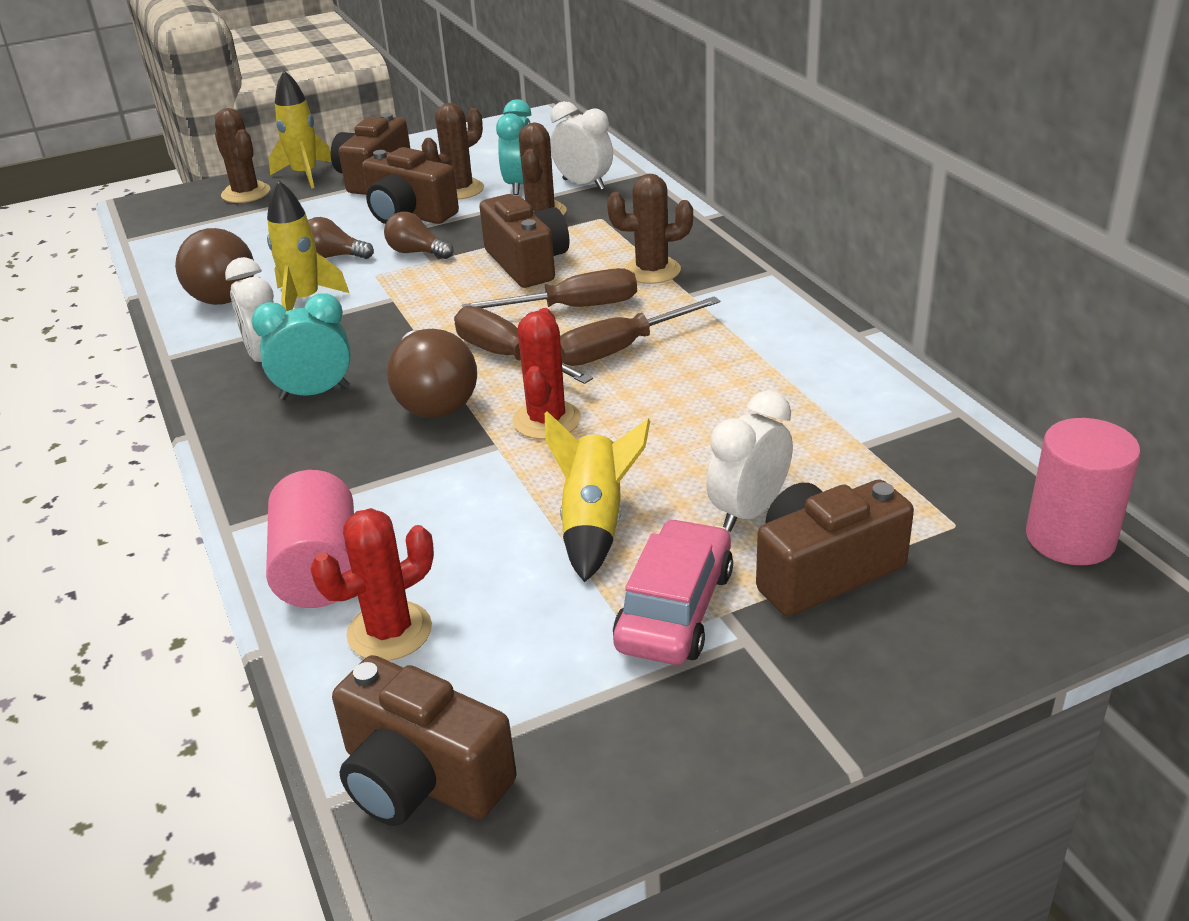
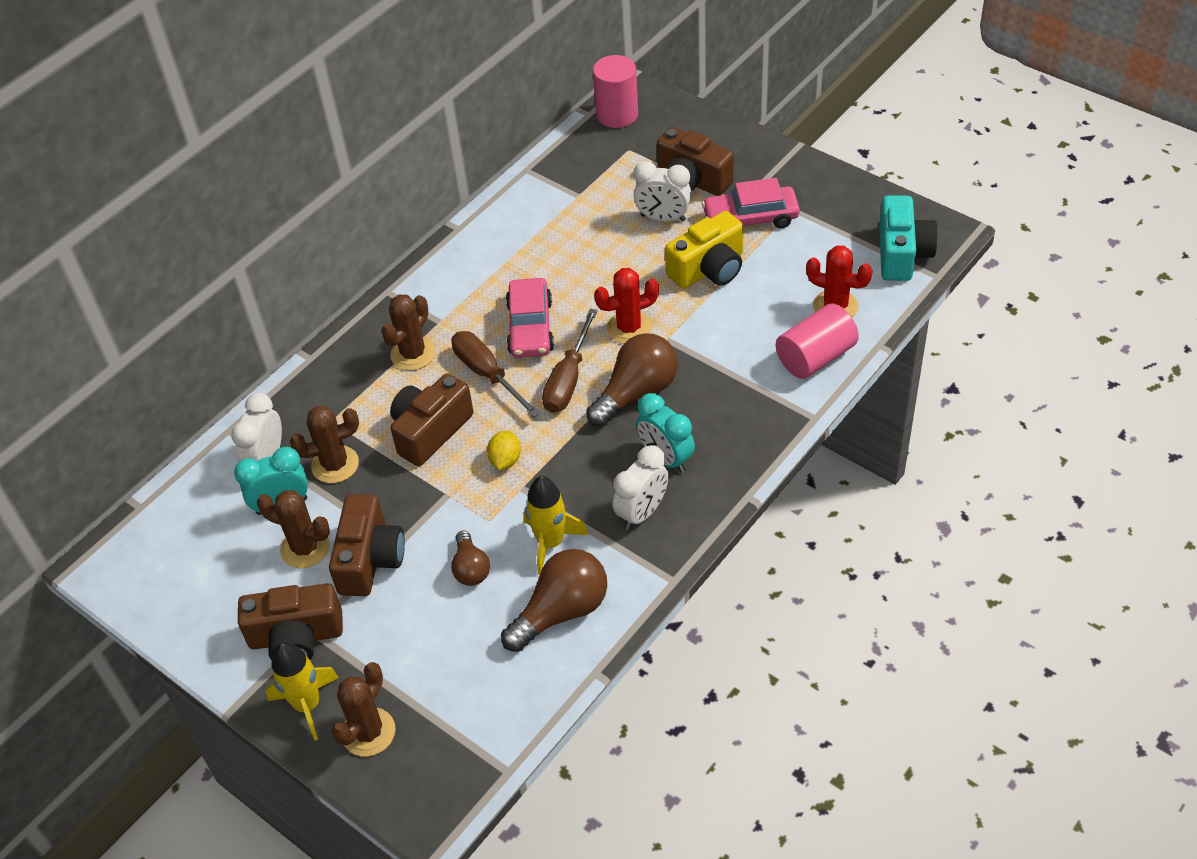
camera: 115 degrees left, 15 degrees up
brown camera [332,655,517,826] -> turquoise camera [879,195,938,281]
brown light bulb [384,211,454,259] -> none
yellow rocket [545,411,650,582] -> yellow camera [665,211,744,289]
brown screwdriver [560,296,720,366] -> pink car [506,278,554,358]
brown cactus [607,174,693,284] -> brown cactus turned 60 degrees clockwise [381,294,436,370]
none -> yellow lemon [487,430,521,470]

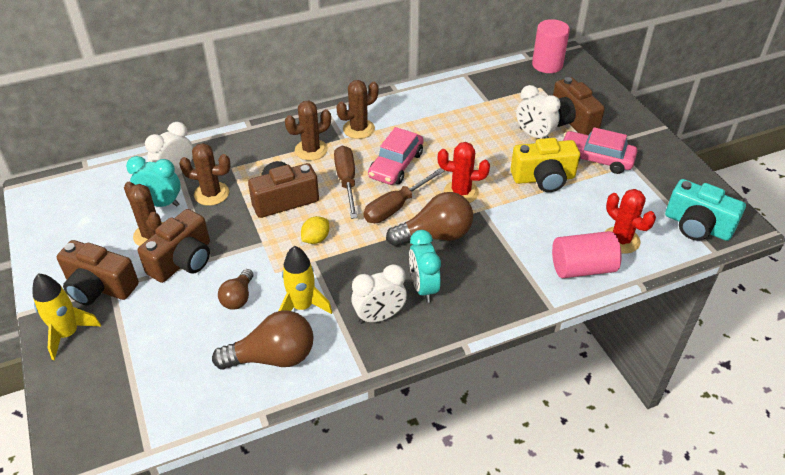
camera: 25 degrees right, 5 degrees down
brown cactus [332,662,396,757] -> brown cactus moved to [336,80,379,139]
turquoise camera [879,195,938,281] -> turquoise camera turned 90 degrees clockwise [665,179,746,241]

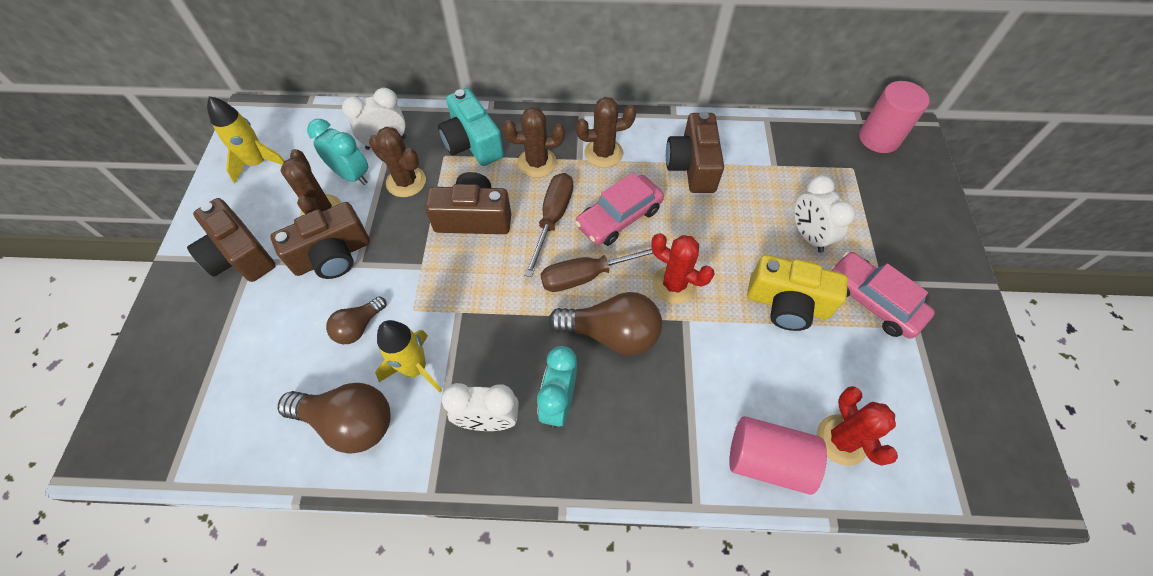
camera: 25 degrees right, 15 degrees up
yellow rocket [33,274,101,360] -> yellow rocket moved to [207,96,285,183]
yellow lemon [301,216,329,244] -> none
brown camera [553,77,605,135] -> brown camera moved to [666,112,724,193]
turquoise camera [665,179,746,241] -> turquoise camera moved to [438,88,504,166]

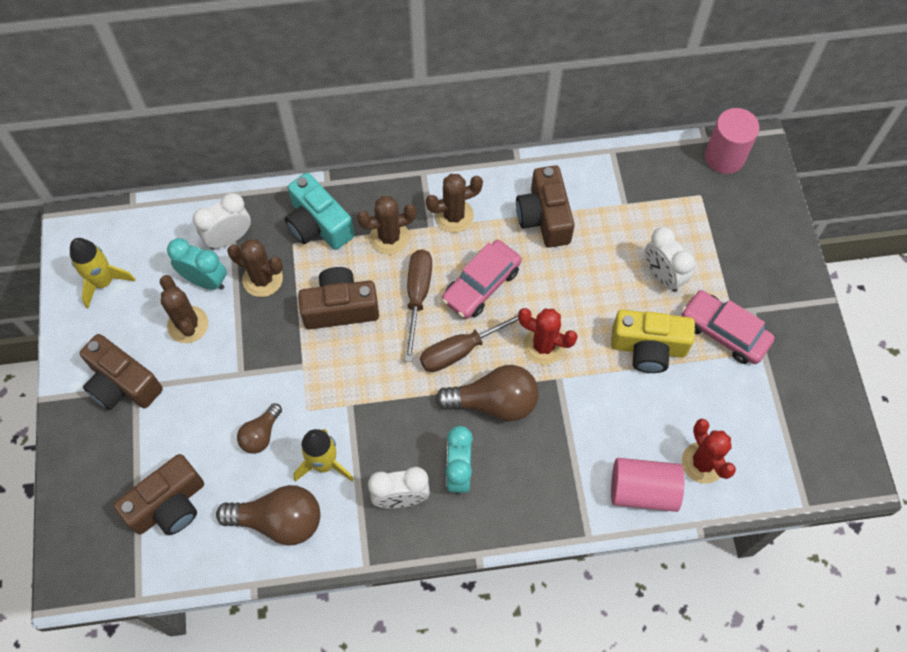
camera: 10 degrees left, 5 degrees up
brown camera [270,202,370,279] -> brown camera moved to [113,454,204,535]

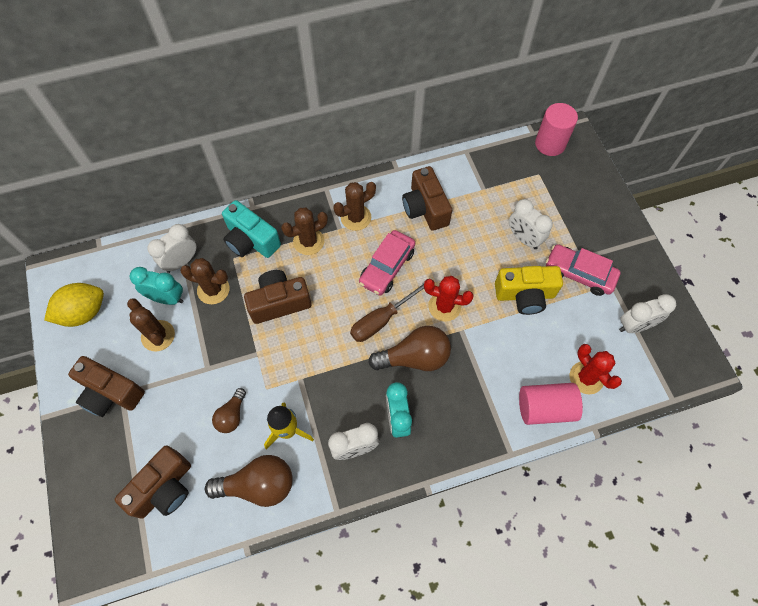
camera: 10 degrees left, 0 degrees up
yellow rocket [70,238,135,308] -> yellow lemon [44,283,104,327]
brown screwdriver [404,250,432,362] -> none
none -> white clock [619,294,676,333]

